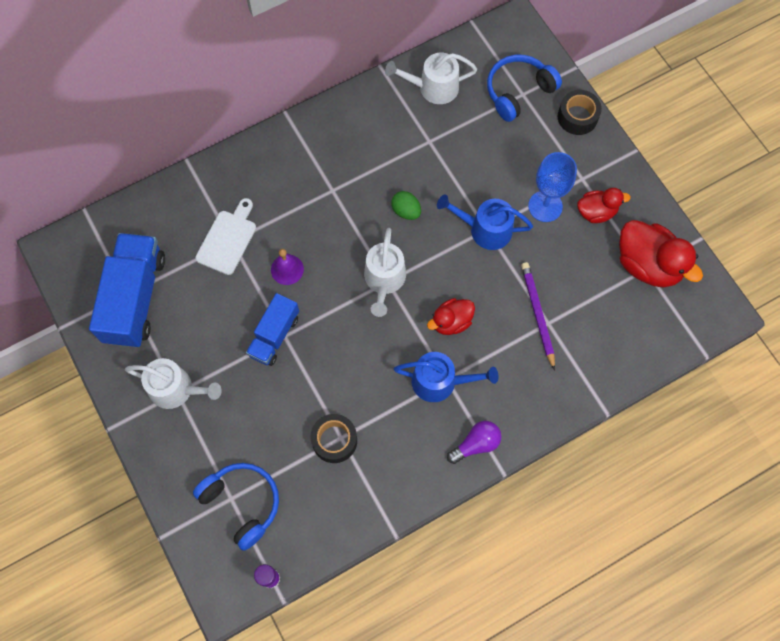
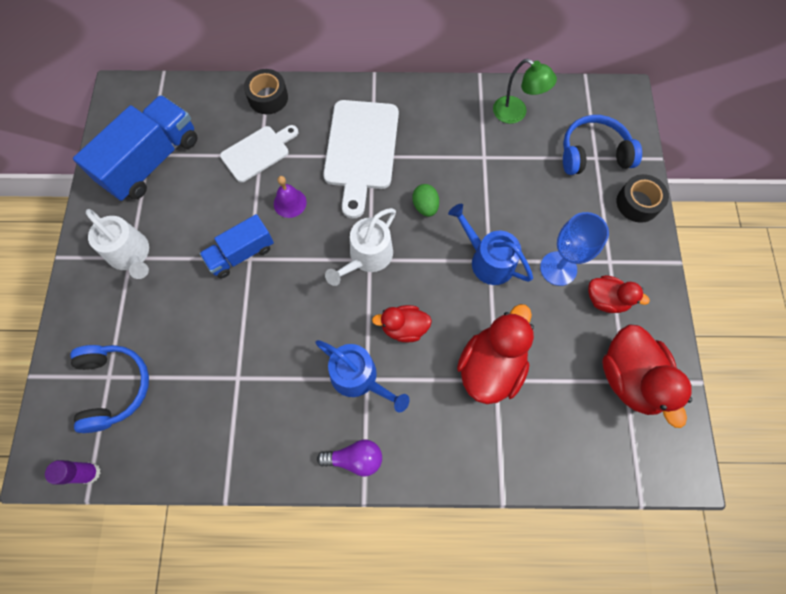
camera: 30 degrees right, 0 degrees up
black tape [310,414,357,463] -> black tape moved to [244,69,288,114]
white watering can [385,53,477,104] -> green lamp [493,59,557,124]
purple pencil [521,262,555,371] -> red duck [457,304,534,404]
none -> white cutting board [323,100,399,219]

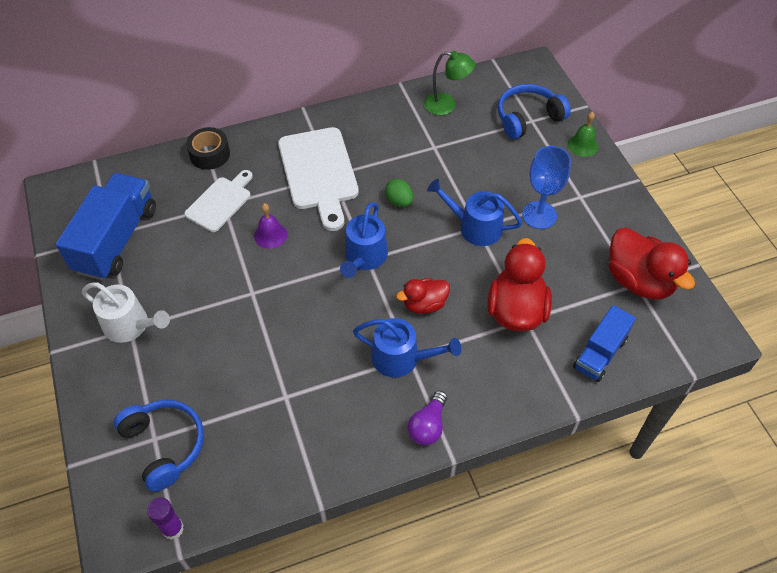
camera: 20 degrees left, 15 degrees down
blue truck [200,214,274,278] -> blue truck moved to [573,305,636,382]
purple light bulb [317,440,382,477] -> purple light bulb turned 135 degrees clockwise [408,391,447,445]
white watering can [325,208,396,286] -> blue watering can [340,202,388,278]
red duck [588,275,650,313] -> none
black tape [617,174,669,223] -> green bell [568,112,598,157]

